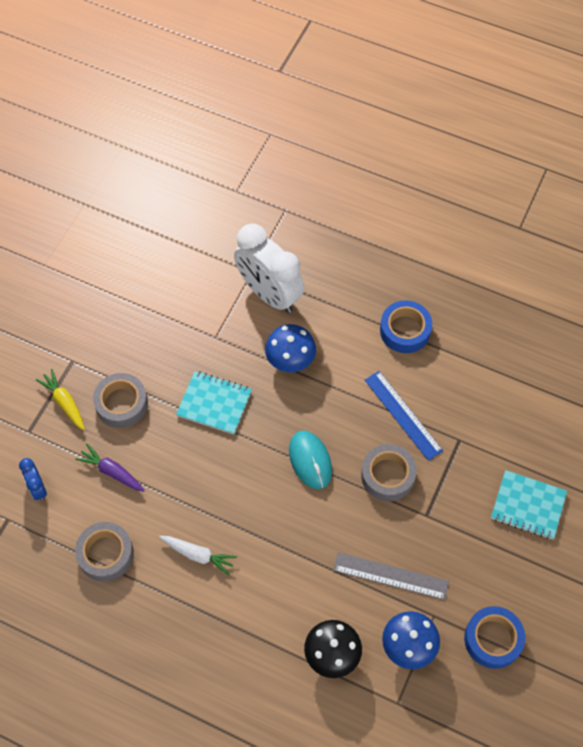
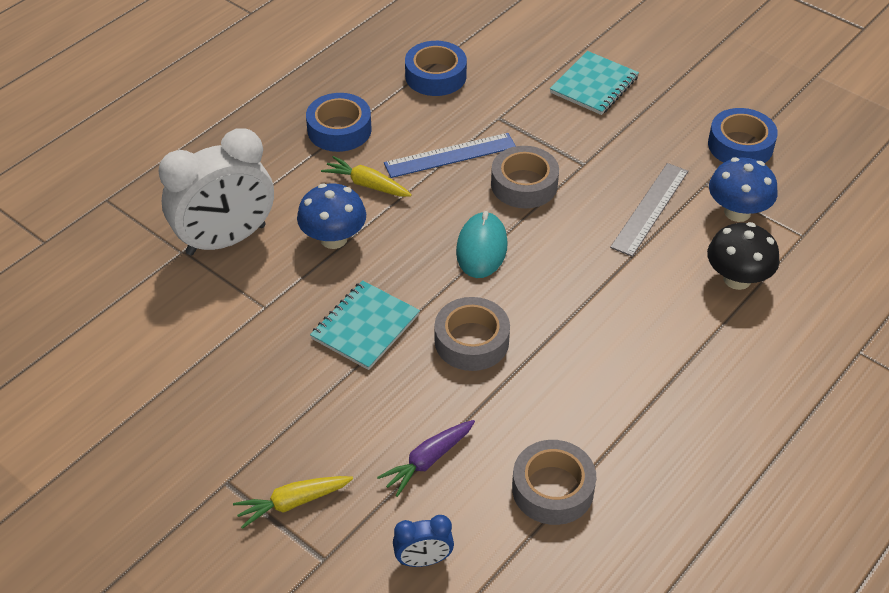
camera: 75 degrees left, 15 degrees down
grey tape [93,373,148,428] -> grey tape moved to [434,297,510,371]
white carrot [159,536,237,576] -> none
turquoise mouse [289,431,332,489] -> turquoise mouse turned 75 degrees counterclockwise [456,211,508,278]
none -> yellow carrot [321,156,412,197]
none -> blue tape [405,41,467,96]

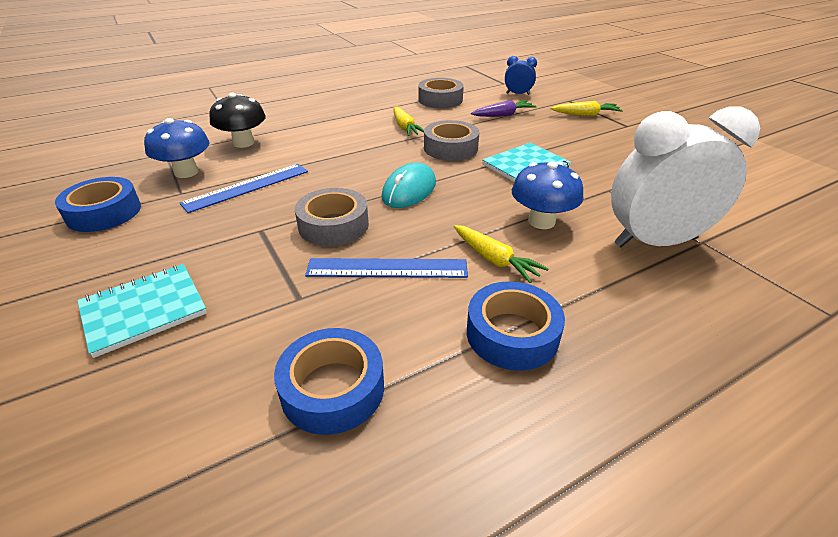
camera: 160 degrees left, 10 degrees down
grey ruler [610,163,688,257] -> blue ruler [180,164,308,213]
none -> yellow carrot [394,107,424,136]

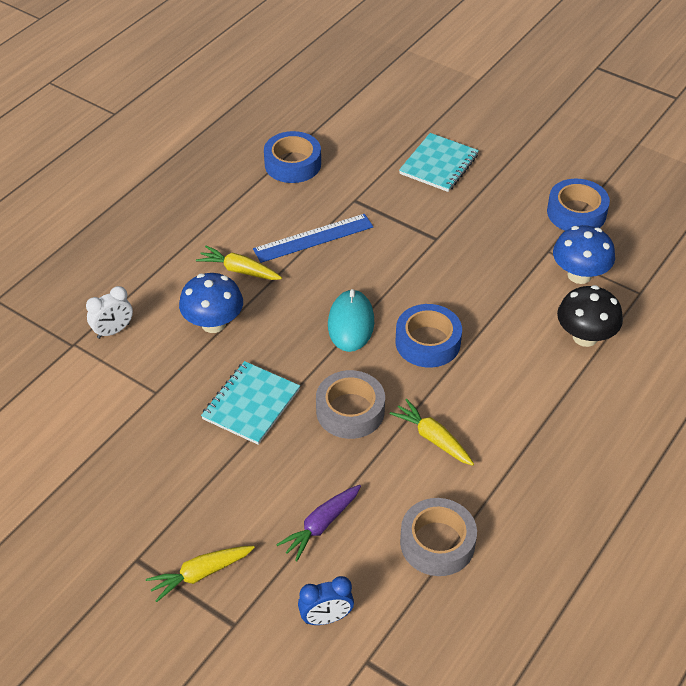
camera: 155 degrees right, 10 degrees up
blue ruler [180,164,308,213] -> none
grey tape [295,188,369,246] -> none
blue tape [467,281,565,371] -> blue tape moved to [395,304,462,368]
white clock [611,107,760,247] -> white clock [86,286,133,339], size x0.45

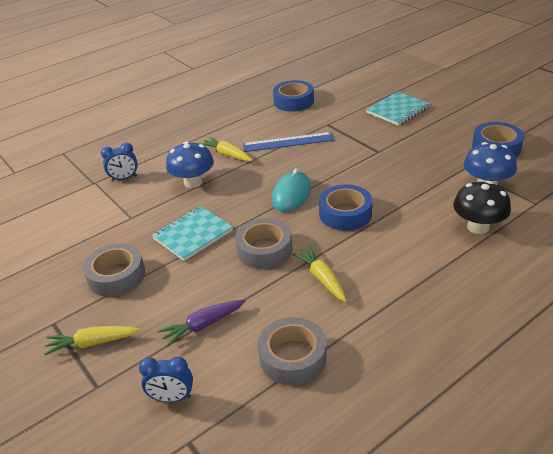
camera: 20 degrees right, 10 degrees down
white clock [86,286,133,339] -> blue clock [101,143,138,182]
none -> grey tape [83,243,145,297]

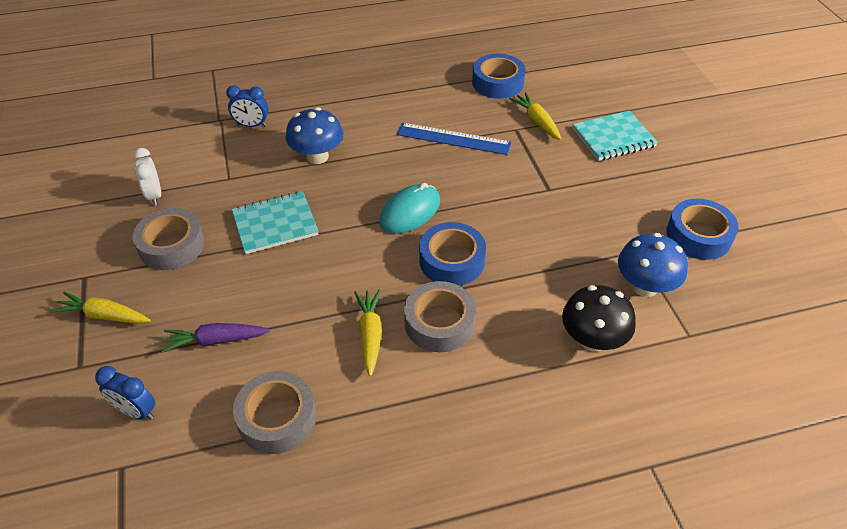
camera: 20 degrees right, 10 degrees up
yellow carrot [199,137,253,161] -> yellow carrot moved to [509,92,562,140]
grey tape [235,218,292,269] -> grey tape moved to [404,281,476,352]
none -> white clock [133,148,161,206]

